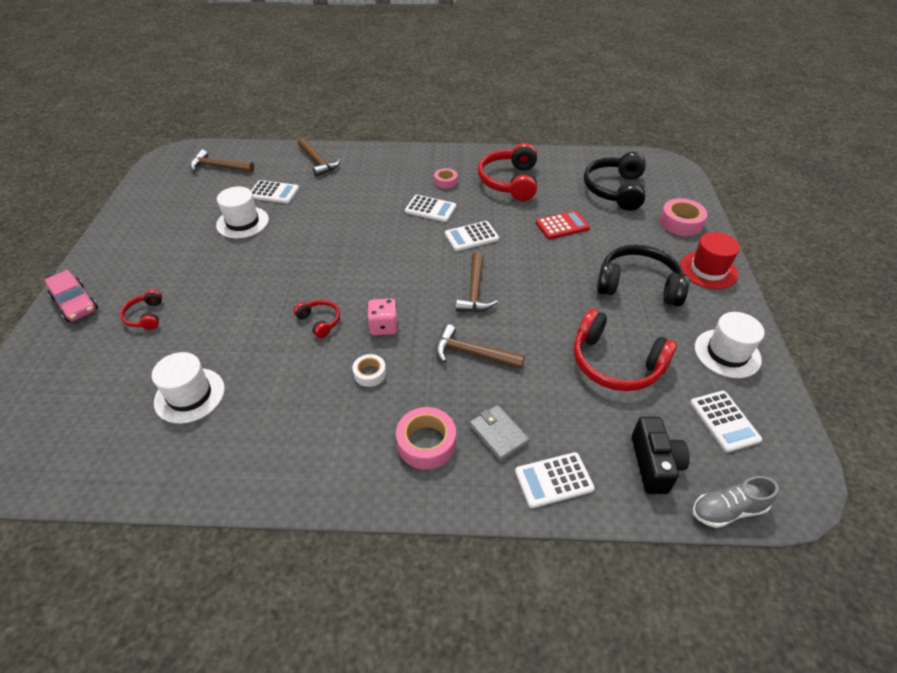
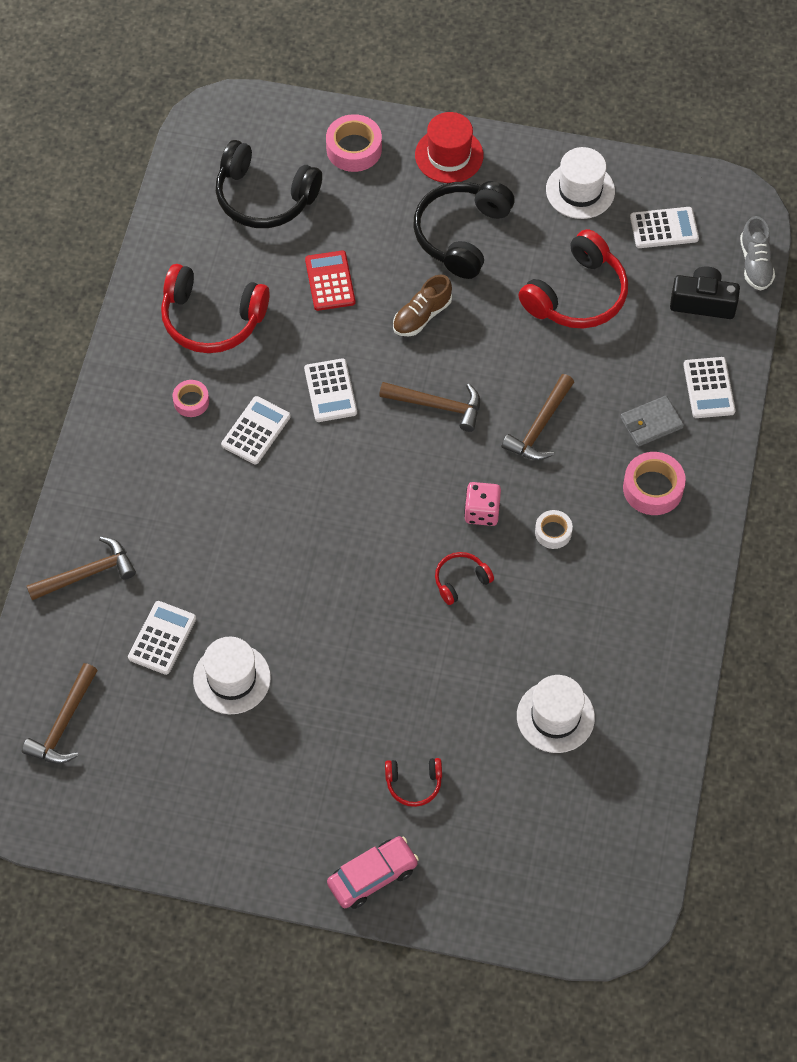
camera: 80 degrees left, 15 degrees up
none -> brown shoe [393,274,452,336]

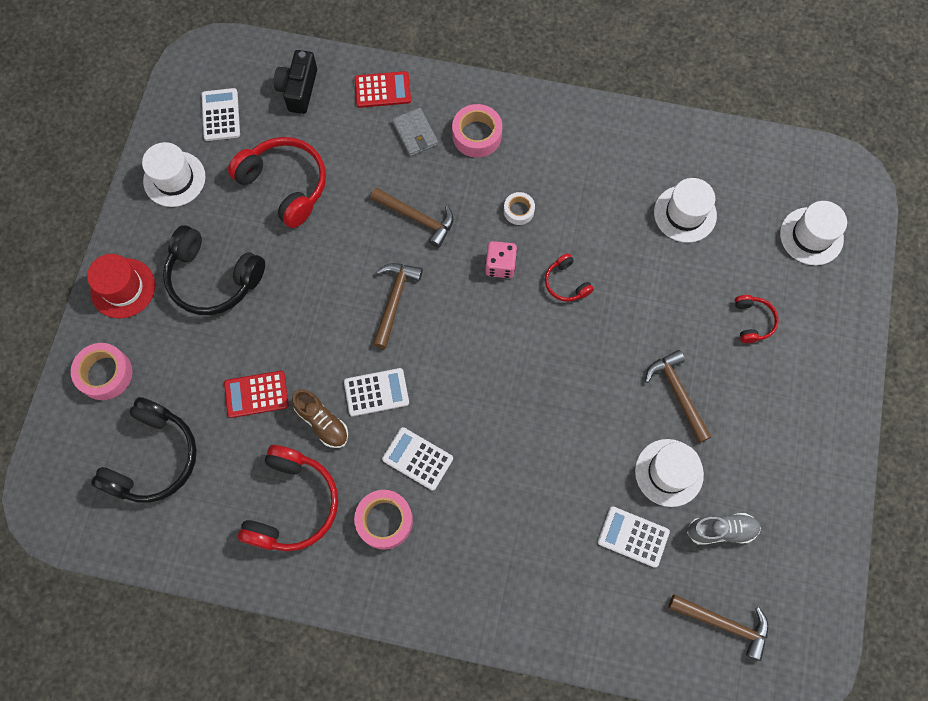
camera: 90 degrees left, 10 degrees up
brown hammer [26,537,136,600] -> brown hammer moved to [645,350,711,443]
pink tape [173,380,209,417] -> pink tape [354,490,413,550], size x1.65
pink car [327,836,419,909] -> none
brown shoe [393,274,452,336] -> brown shoe moved to [292,389,348,448]
white calculator [683,357,736,418] -> red calculator [354,71,411,108]
grey shoe [740,216,775,290] -> grey shoe moved to [687,513,761,545]
none -> white hat [780,201,847,265]

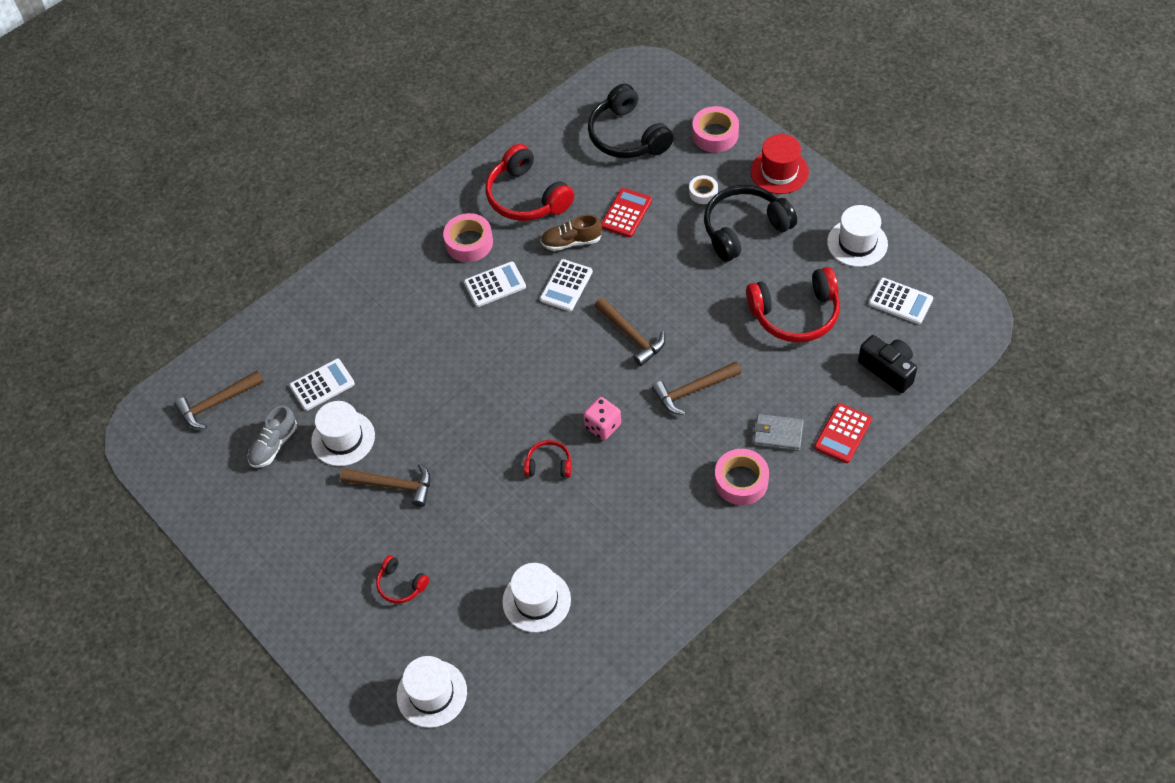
camera: 130 degrees right, 15 degrees down
white tape [504,192,535,225] -> white tape moved to [689,175,718,204]

